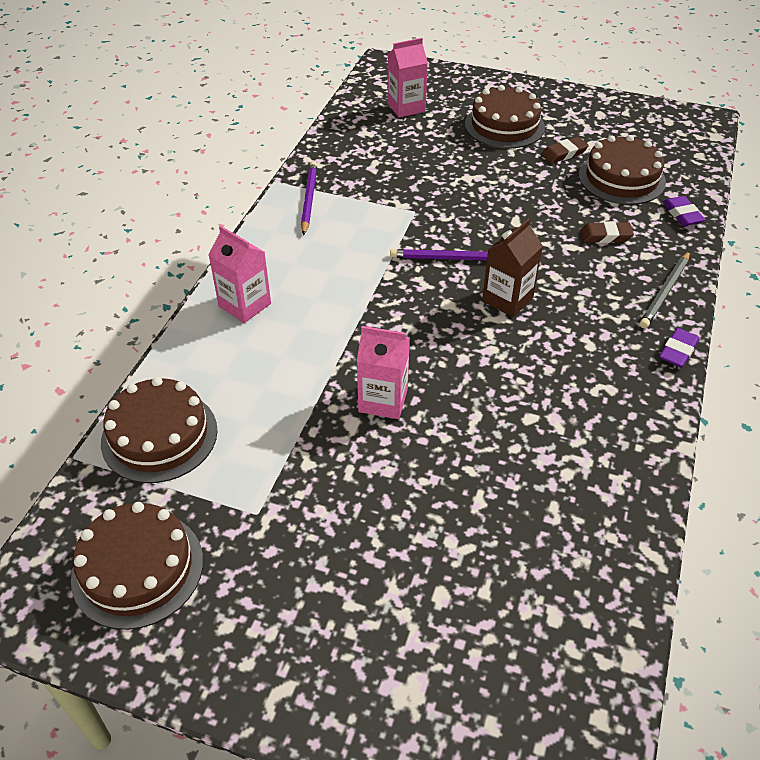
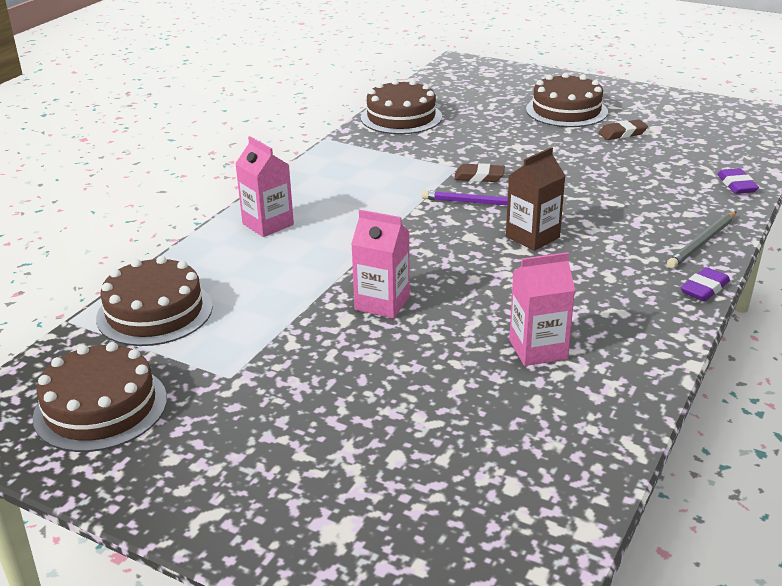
camera: 10 degrees right, 15 degrees down
purple pencil [301,161,317,235] -> none
pink carton [388,38,428,118] -> pink carton moved to [509,252,575,366]
brown cake [579,135,666,205] -> brown cake moved to [361,79,442,134]
brown eraser [580,221,634,243] -> brown eraser moved to [454,163,505,182]

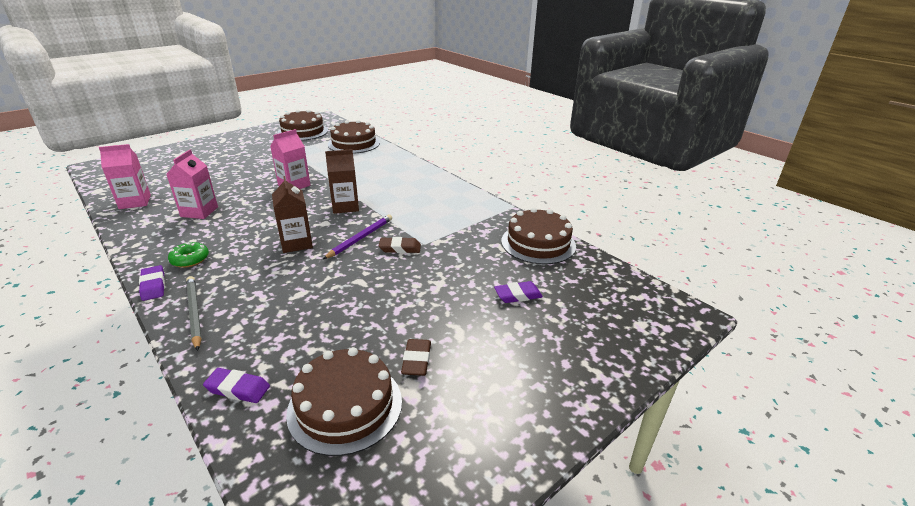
camera: 110 degrees right, 0 degrees up
pink carton [235,136,294,237] -> pink carton moved to [99,144,151,209]
brown eraser [454,163,505,182] -> brown eraser turned 60 degrees clockwise [379,237,421,253]
brown cake [526,73,608,127] -> brown cake moved to [286,347,402,456]
none -> green donut [168,242,209,268]
none -> brown carton [325,149,359,214]
none -> purple eraser [494,281,543,303]

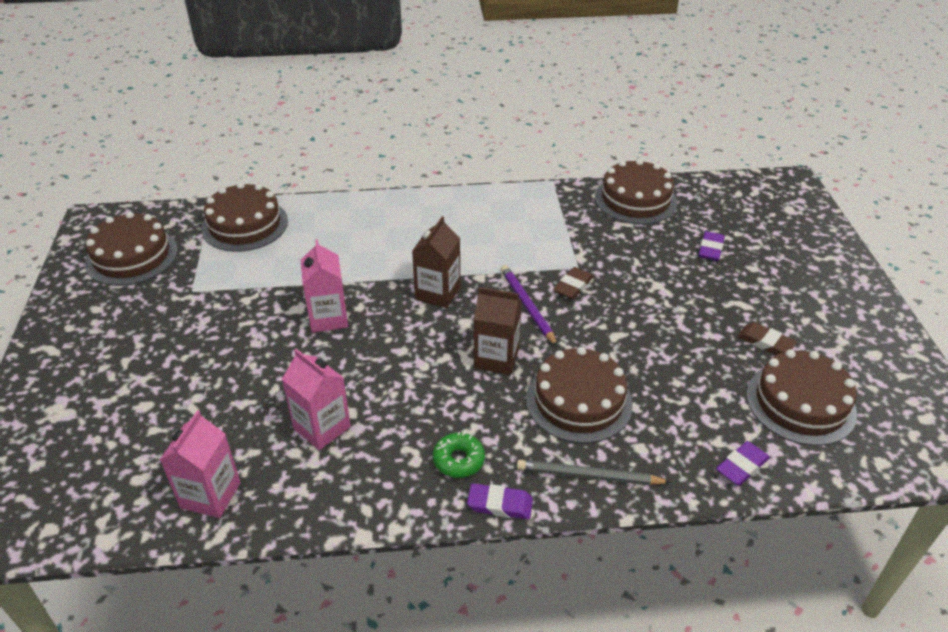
camera: 55 degrees left, 10 degrees up
none -> brown cake [526,347,633,443]

